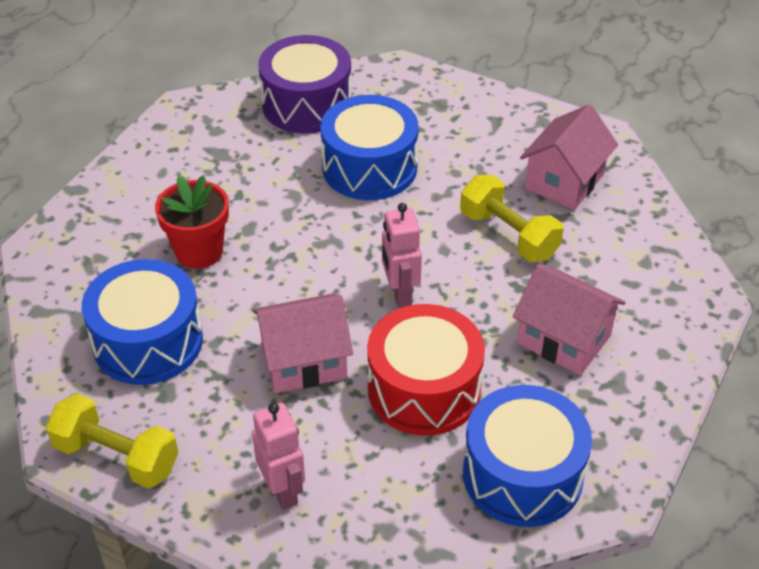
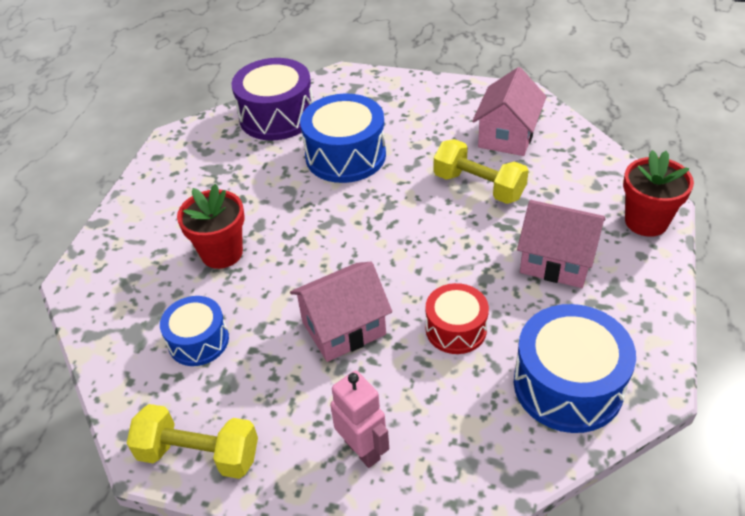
camera: 10 degrees left, 0 degrees up
blue drum [82,259,203,385] -> blue drum [160,296,229,366], size x0.60
red drum [367,304,485,436] -> red drum [425,283,489,354], size x0.60
pink robot [382,203,422,308] -> none
none -> red flower pot [623,150,694,237]

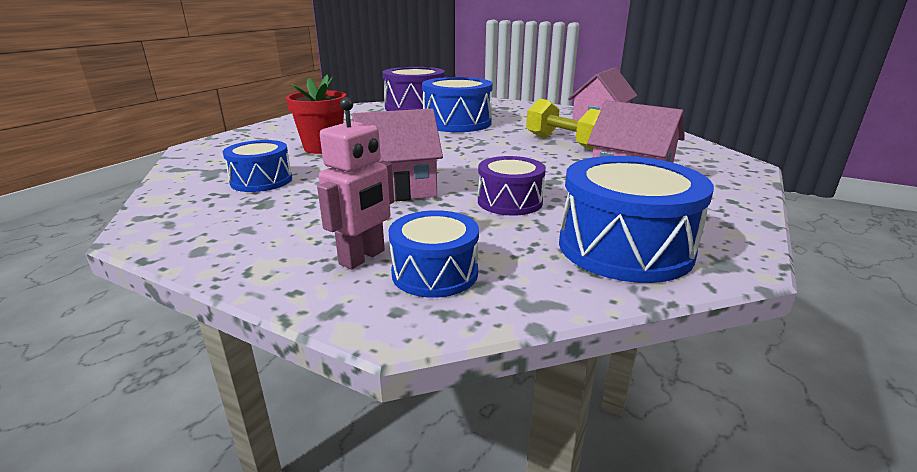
camera: 10 degrees right, 20 degrees down
yellow dumbbell [126,404,258,479] -> none
pink robot [330,371,389,468] -> pink robot turned 60 degrees clockwise [317,97,394,269]
red drum [425,283,489,354] -> purple drum [478,156,546,216]
red flower pot [623,150,694,237] -> none
none -> blue drum [389,210,479,298]

